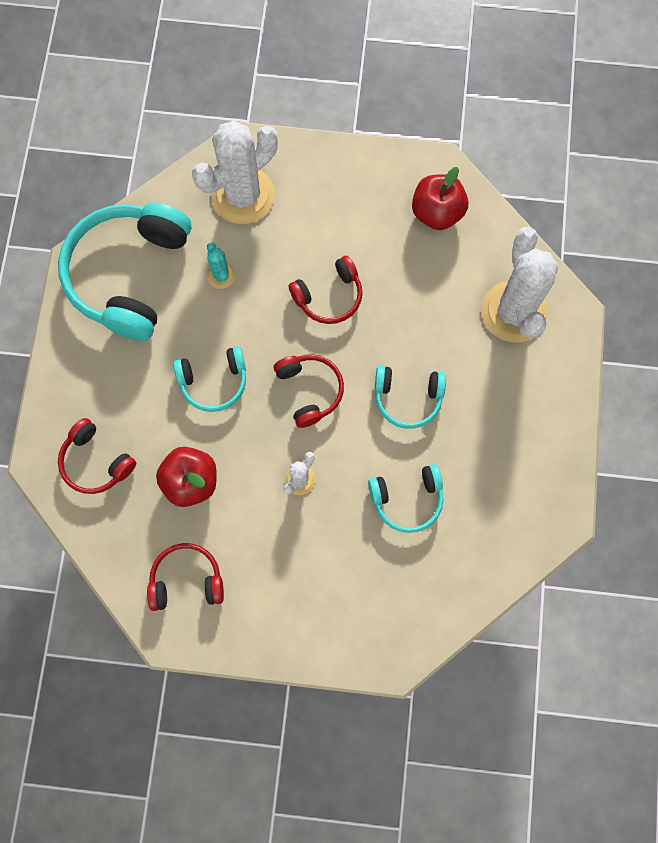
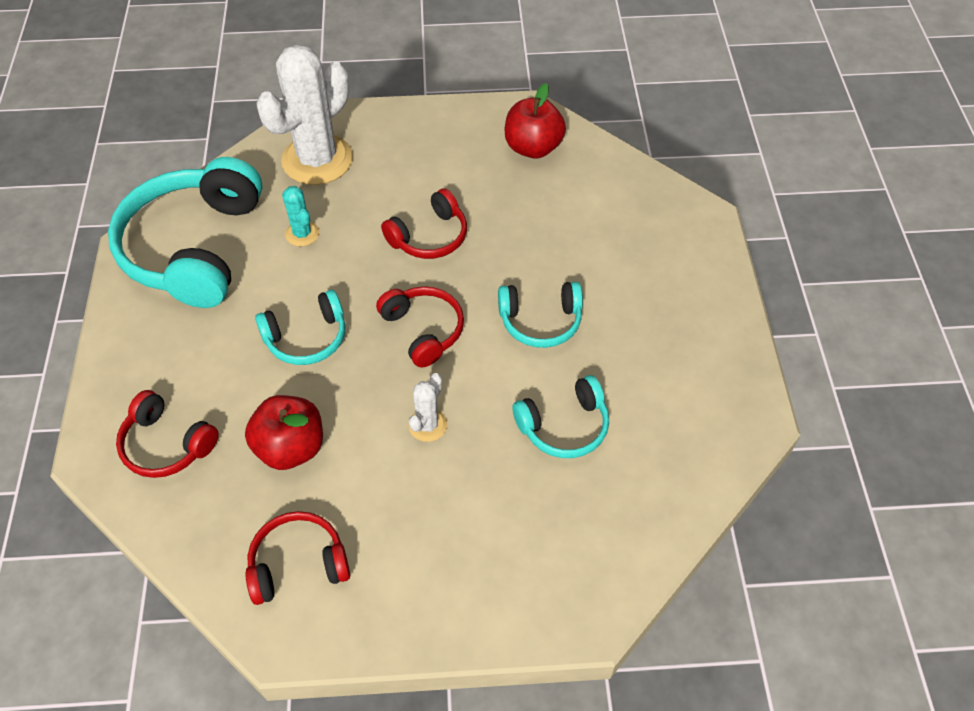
camera: 10 degrees left, 20 degrees down
white cactus [482,227,558,343] -> none

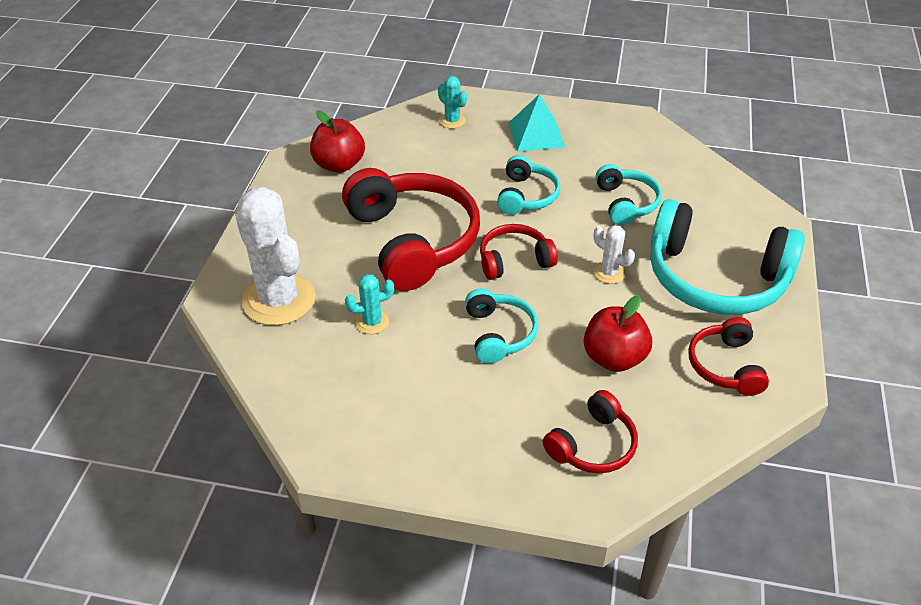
camera: 75 degrees left, 10 degrees down
turquoise headphones [108,157,263,308] -> turquoise headphones moved to [650,199,805,315]
red headphones [381,188,467,259] -> red headphones [342,168,480,291], size x1.94
none -> turquoise cactus [438,76,467,129]
none -> turquoise pyramid [508,94,565,152]

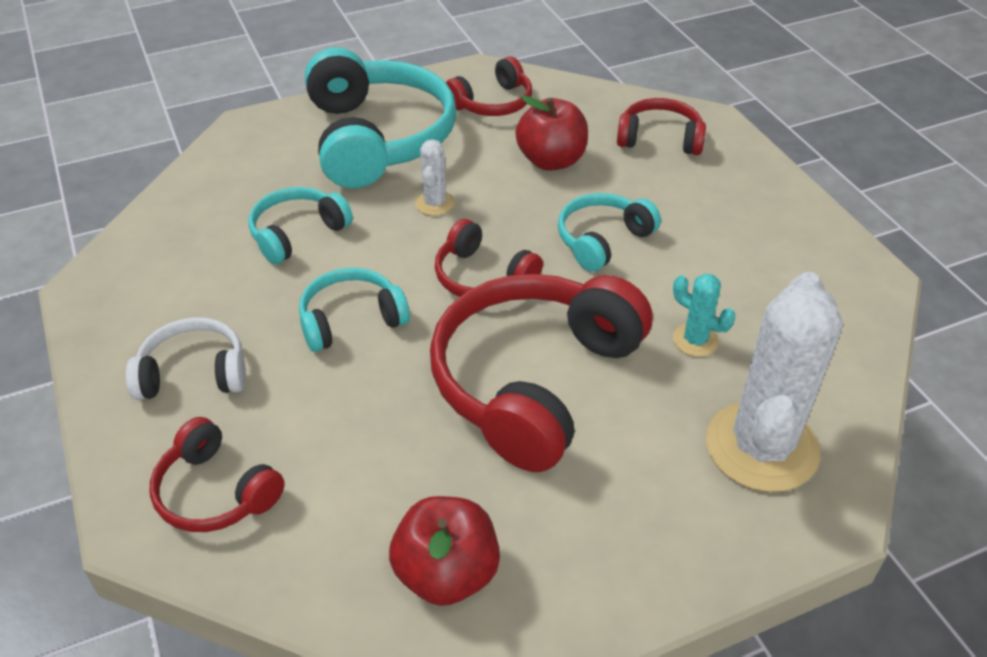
camera: 125 degrees left, 0 degrees up
turquoise cactus [438,76,467,129] -> red headphones [150,417,285,532]
turquoise pyramid [508,94,565,152] -> white headphones [126,317,246,400]

